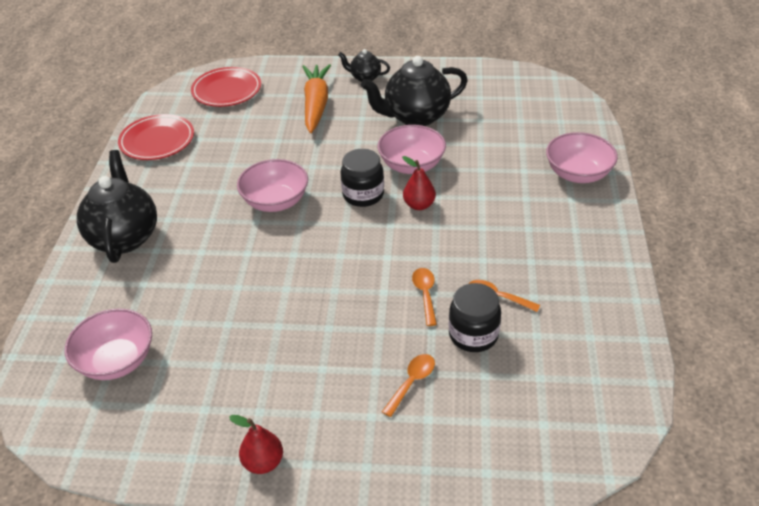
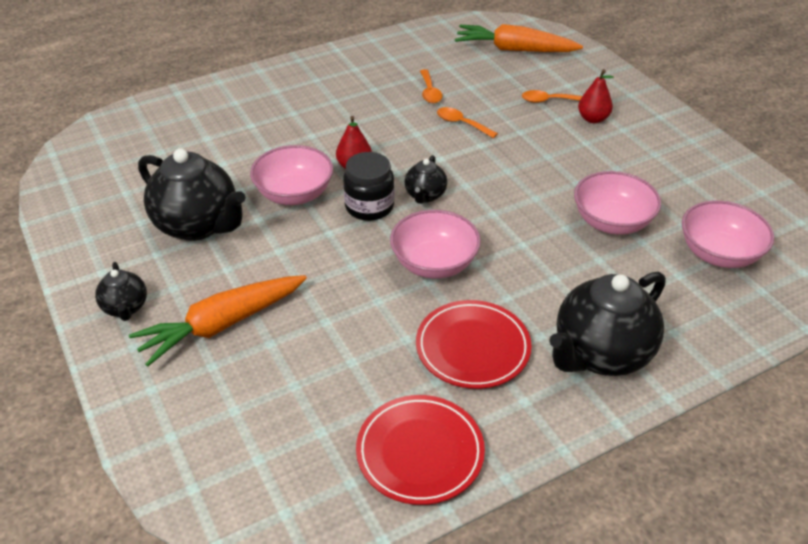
camera: 125 degrees left, 0 degrees up
red plate [191,67,261,107] -> red plate moved to [416,300,532,389]
red pear [229,415,283,474] -> red pear moved to [578,69,614,123]
orange spoon [412,268,437,326] -> orange spoon turned 75 degrees clockwise [437,107,498,138]
black jar [449,283,501,352] -> none
pink bowl [546,132,618,183] -> pink bowl moved to [574,171,661,235]
none -> black teapot [405,155,447,204]
none -> orange carrot [455,24,583,52]

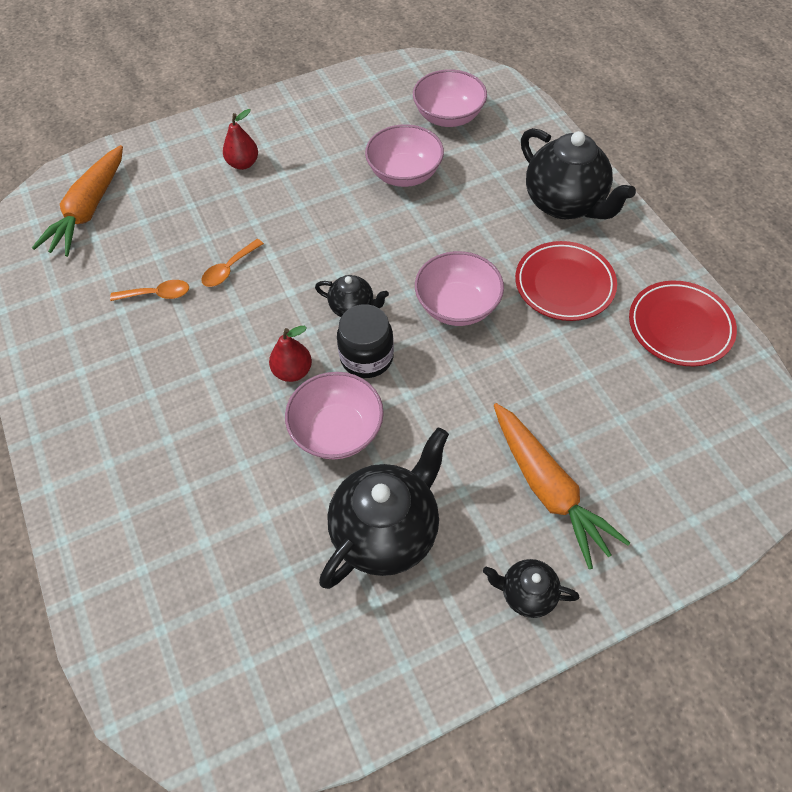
camera: 85 degrees left, 15 degrees up
black teapot [95,262,147,321] -> black teapot turned 150 degrees counterclockwise [483,559,579,618]
orange spoon [522,90,582,103] -> none

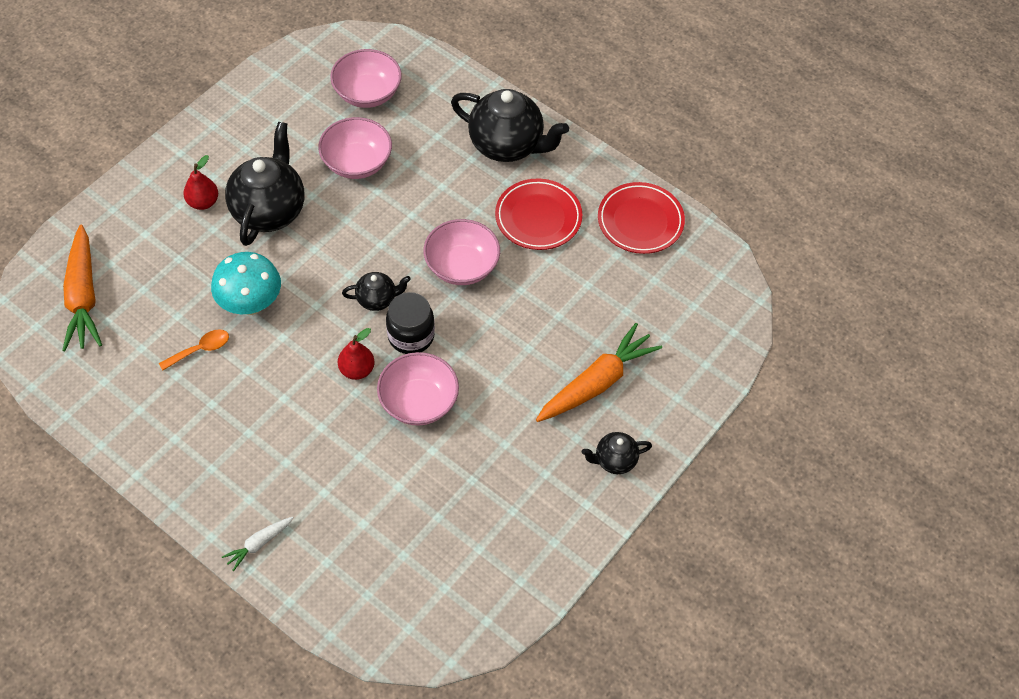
camera: 30 degrees left, 0 degrees up
orange spoon [201,239,264,287] -> turquoise mushroom [211,252,281,315]
black teapot [319,428,449,589] -> black teapot moved to [225,122,304,246]
orange carrot [494,403,630,569] -> orange carrot turned 75 degrees counterclockwise [536,323,662,422]
none -> white carrot [222,517,294,571]

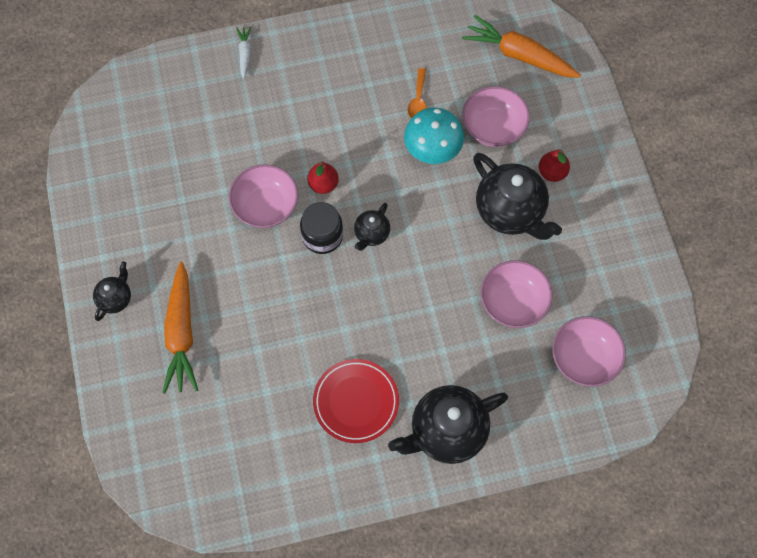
camera: 130 degrees right, 10 degrees up
pink bowl [424,219,500,285] -> pink bowl moved to [462,86,530,147]
red plate [598,182,685,254] -> none

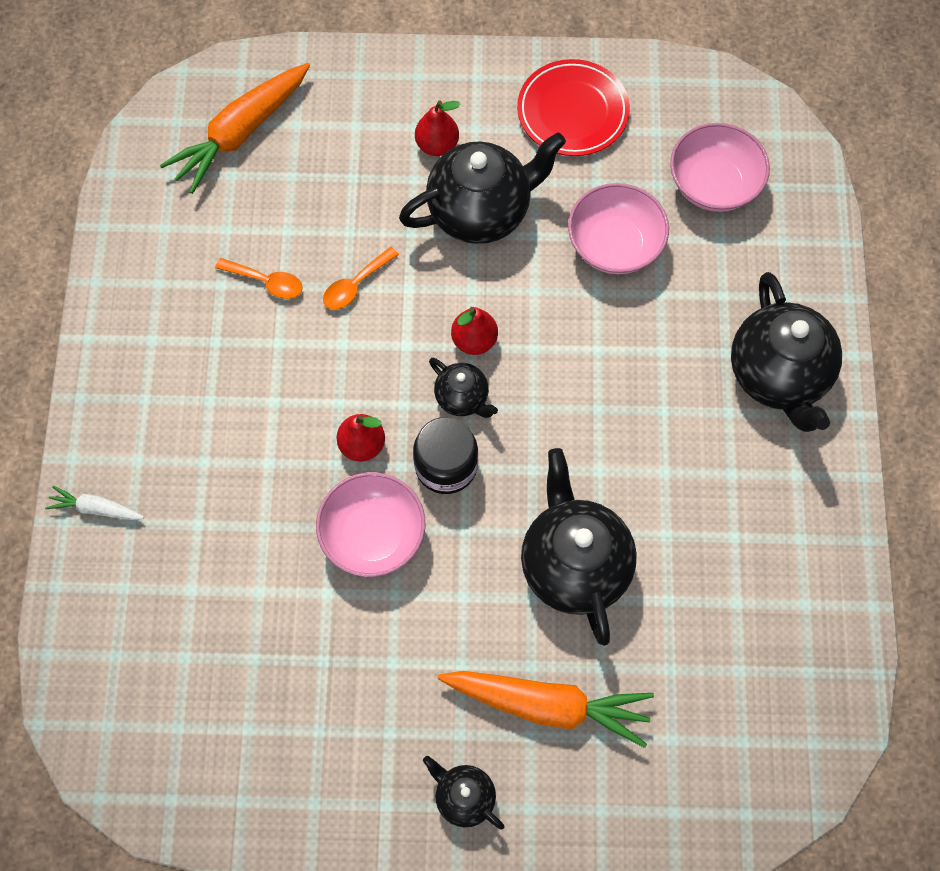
camera: 75 degrees left, 0 degrees up
red plate [313,359,399,443] -> red plate moved to [517,59,630,156]
turquoise mushroom [404,107,464,164] -> orange spoon [323,247,399,310]
pink bowl [462,86,530,147] -> none
none -> red pear [451,307,498,355]
none -> black teapot [521,448,637,646]

